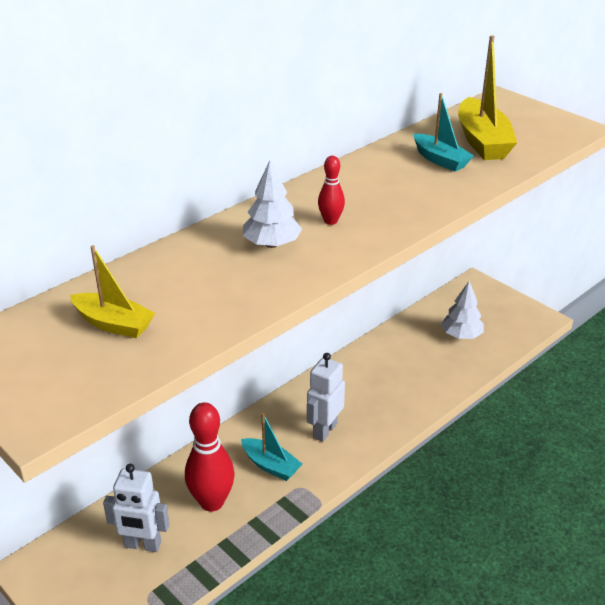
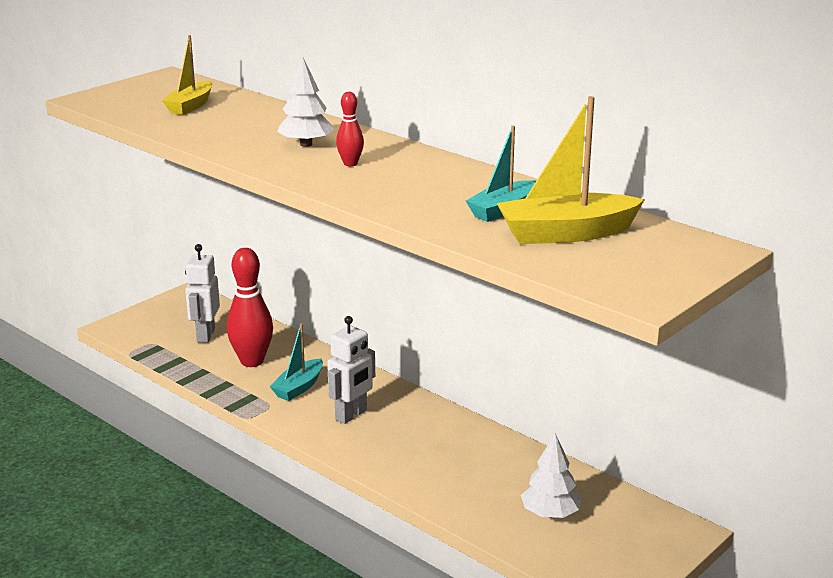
camera: 85 degrees right, 10 degrees down
white robot [307,353,345,442] -> white robot turned 105 degrees clockwise [327,316,375,424]

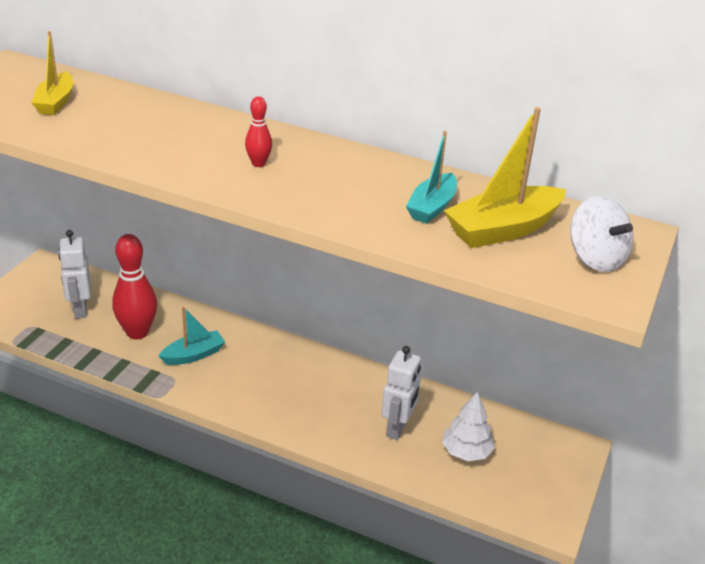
camera: 20 degrees left, 10 degrees up
turquoise boat [270,323,323,401] -> turquoise boat turned 135 degrees counterclockwise [159,307,225,365]
white tree [277,56,335,147] -> none
white robot [327,316,375,424] -> white robot moved to [381,346,421,440]
none -> white spinning top [570,196,633,272]

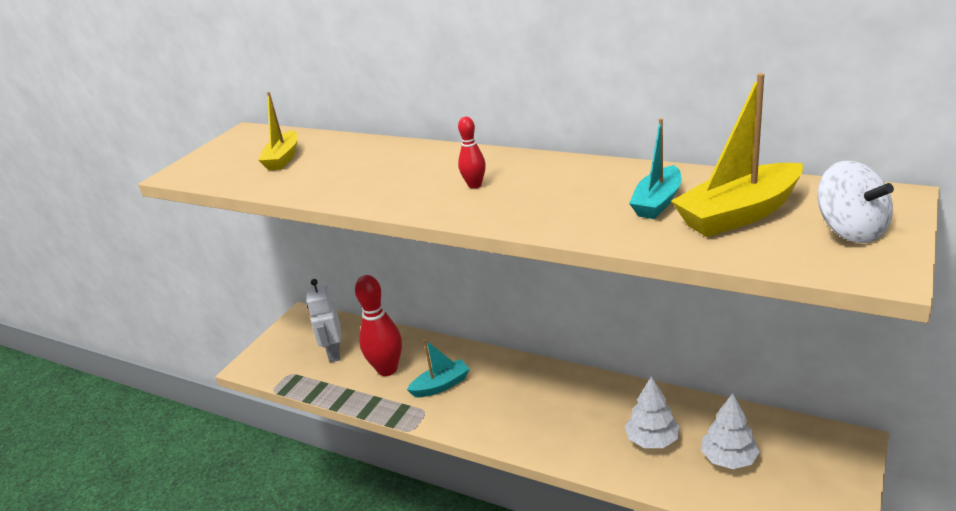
camera: 10 degrees right, 5 degrees down
white robot [381,346,421,440] -> white tree [625,376,679,448]

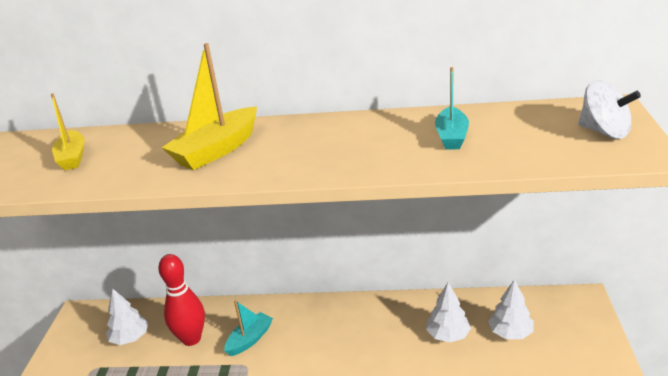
camera: 25 degrees left, 0 degrees up
white robot [307,279,341,362] -> white tree [106,288,148,345]
red bowling pin [458,117,486,189] -> none
yellow boat [671,73,803,237] -> yellow boat moved to [161,43,257,170]

